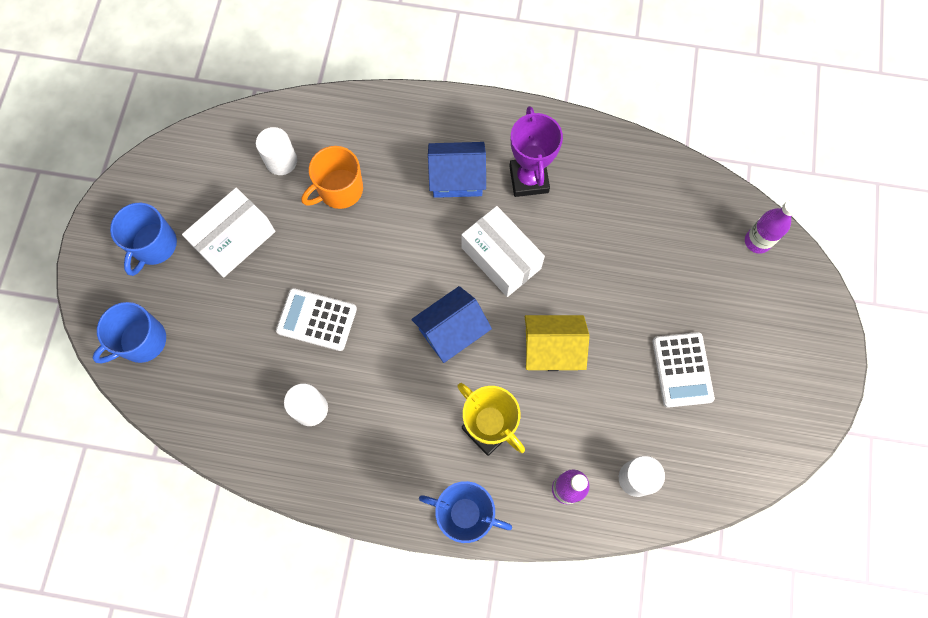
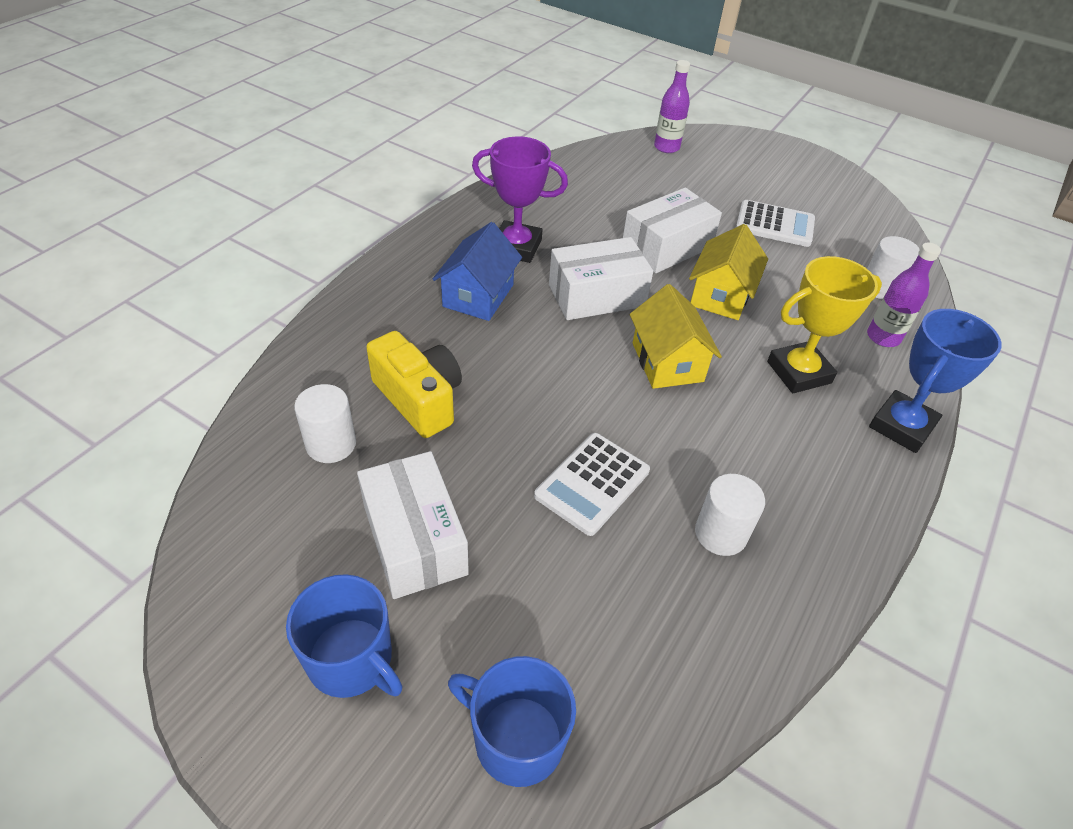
camera: 70 degrees left, 25 degrees down
blue mug [93,302,166,364] -> blue mug turned 135 degrees clockwise [448,656,576,787]
orange mug [302,146,363,209] -> yellow camera [366,331,462,438]
blue house [411,286,492,363] -> yellow house [630,284,722,389]
none -> white box [623,188,722,273]

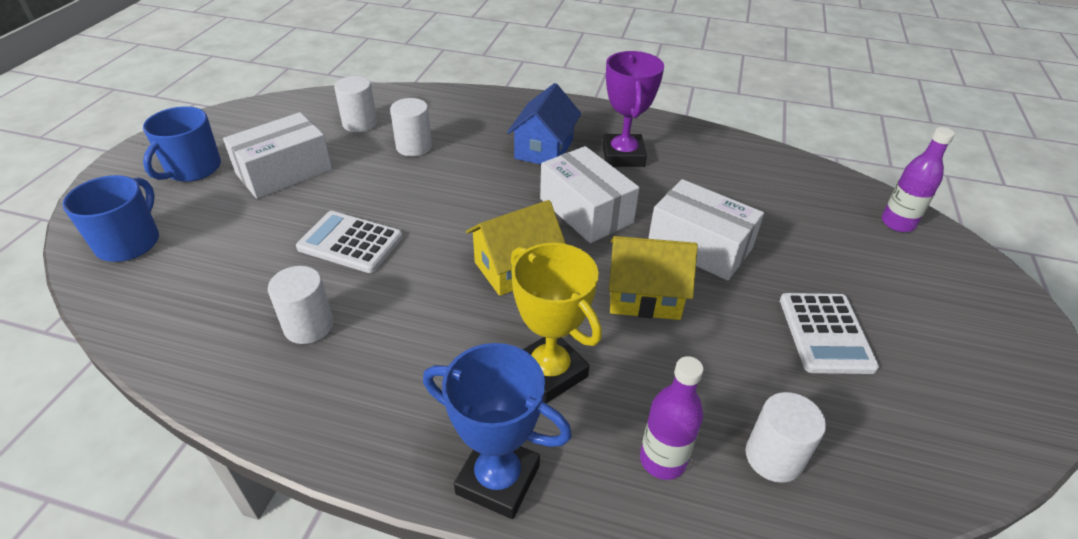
camera: 75 degrees right, 5 degrees down
yellow camera [366,331,462,438] -> white cylinder [390,98,432,157]
blue house [433,222,522,321] -> blue house turned 75 degrees counterclockwise [507,83,581,164]

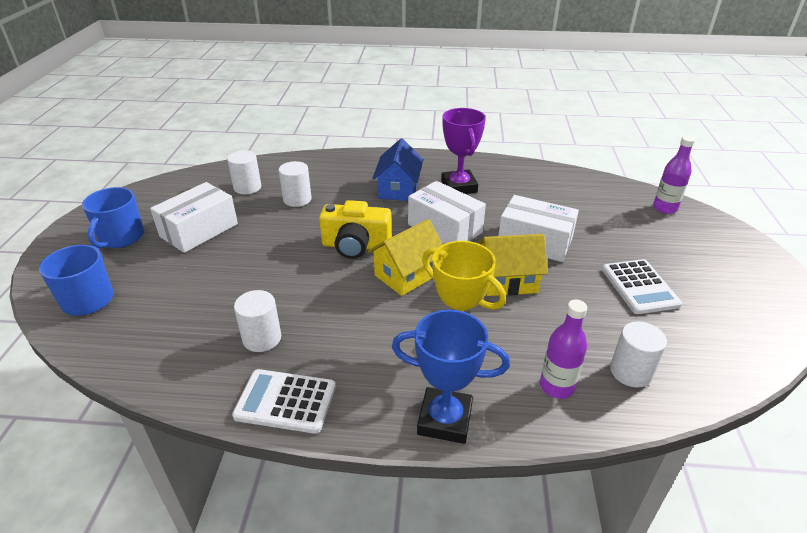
camera: 10 degrees left, 5 degrees down
white calculator [296,211,403,273] -> white calculator moved to [232,369,336,434]
none -> yellow camera [319,200,392,259]

